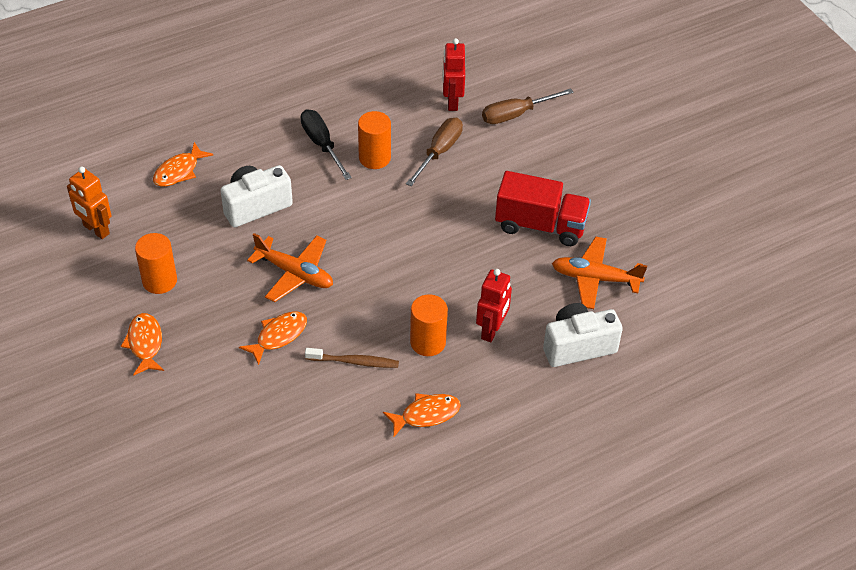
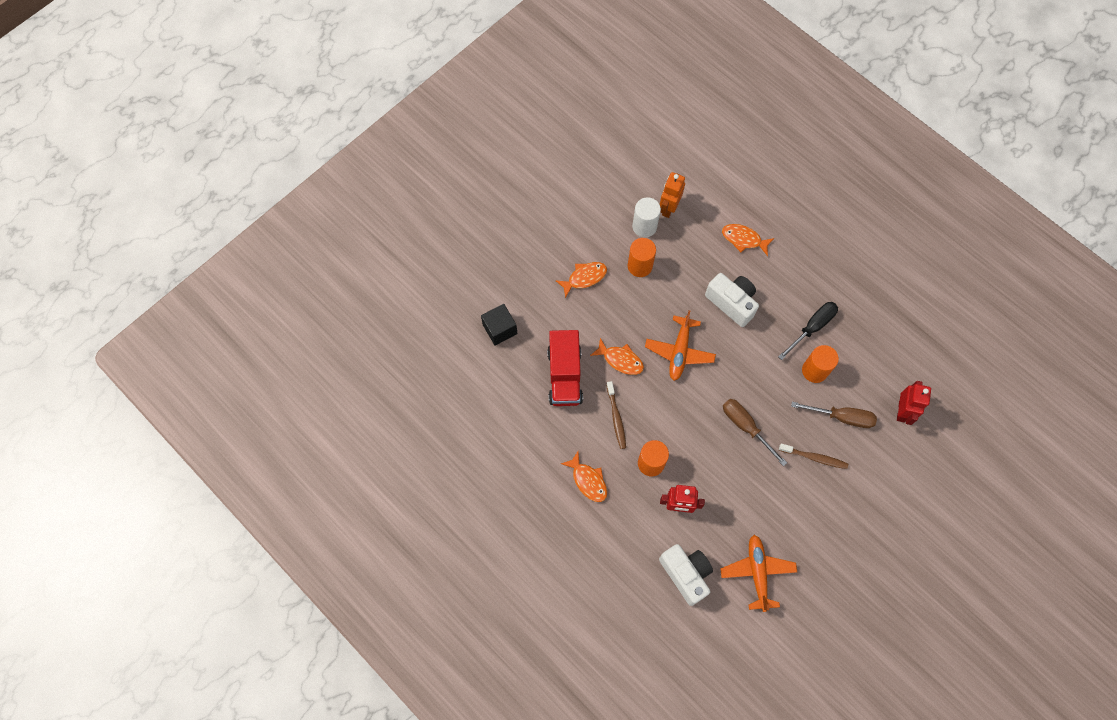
camera: 75 degrees right, 20 degrees up
red robot [443,38,465,111] -> red robot turned 120 degrees clockwise [897,381,931,425]
brown screwdriver [482,88,574,124] -> brown screwdriver moved to [723,399,787,466]
red truck [495,171,591,246] -> red truck moved to [547,330,583,406]
none -> black cube [481,304,517,346]
none -> white cylinder [632,197,661,238]
none -> brown toothbrush [779,444,848,469]

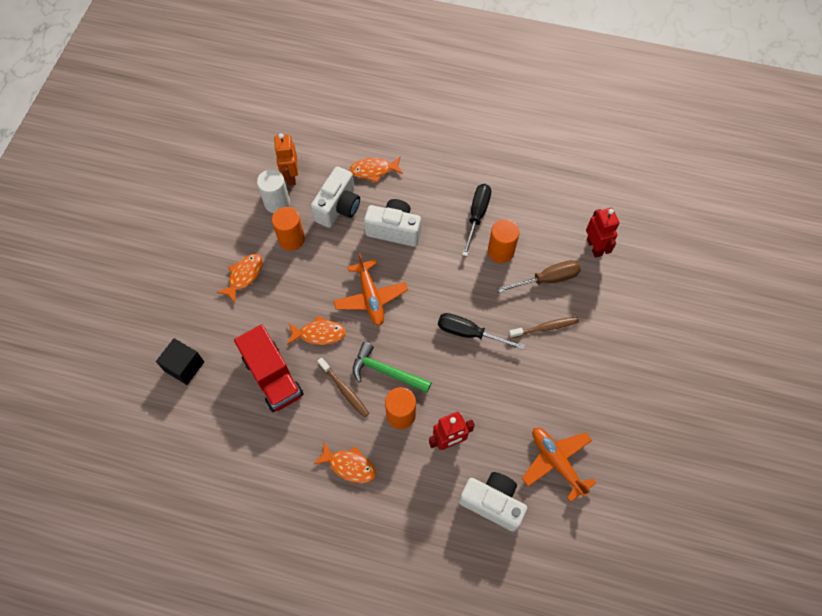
camera: 30 degrees left, 5 degrees down
brown screwdriver [723,399,787,466] -> black screwdriver [438,313,525,350]
none -> white camera [311,167,360,228]
none -> green hammer [353,342,432,393]

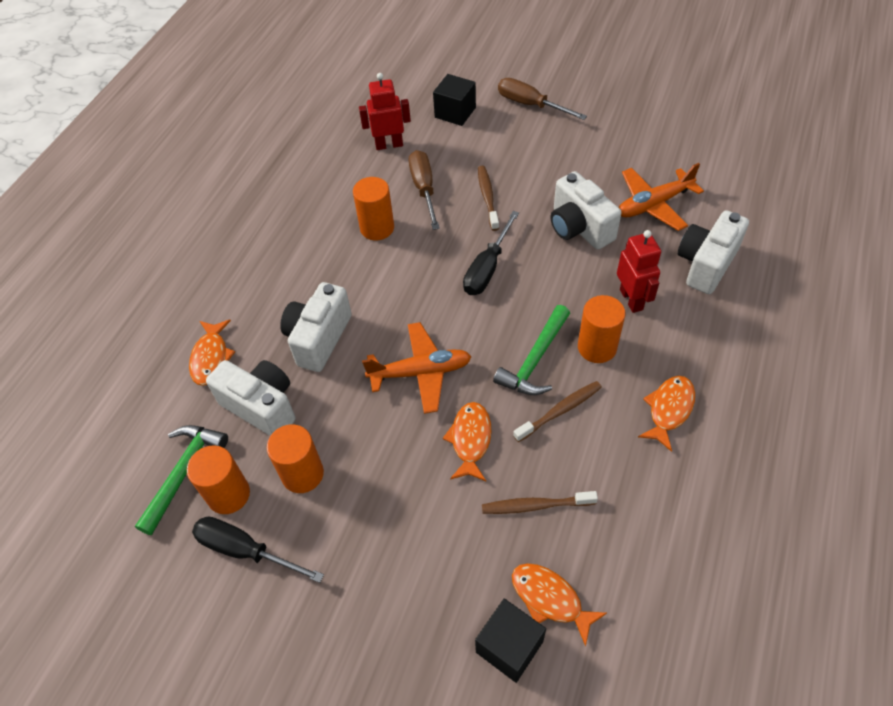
camera: 80 degrees left, 10 degrees down
orange fish [217,254,263,303] -> orange fish moved to [512,563,607,647]
red truck [234,324,304,412] -> brown toothbrush [482,491,598,514]
white cylinder [257,169,290,213] -> orange cylinder [187,446,250,514]
orange robot [274,133,298,185] -> green hammer [135,425,228,535]
black screwdriver [462,184,491,256] -> black screwdriver moved to [192,517,324,583]
none -> black cube [433,74,476,126]
none -> brown screwdriver [498,78,587,120]
none -> white camera [550,171,621,250]

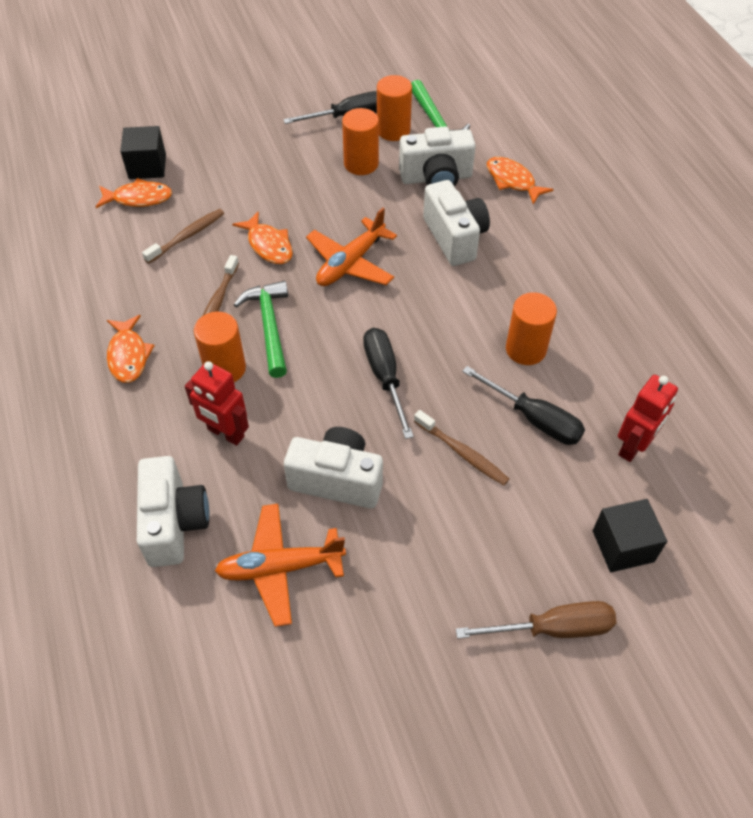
camera: 135 degrees right, 0 degrees up
brown screwdriver [409,150,440,230] -> black screwdriver [462,366,585,445]
orange plane [618,163,704,231] -> orange plane turned 120 degrees counterclockwise [215,504,346,627]

